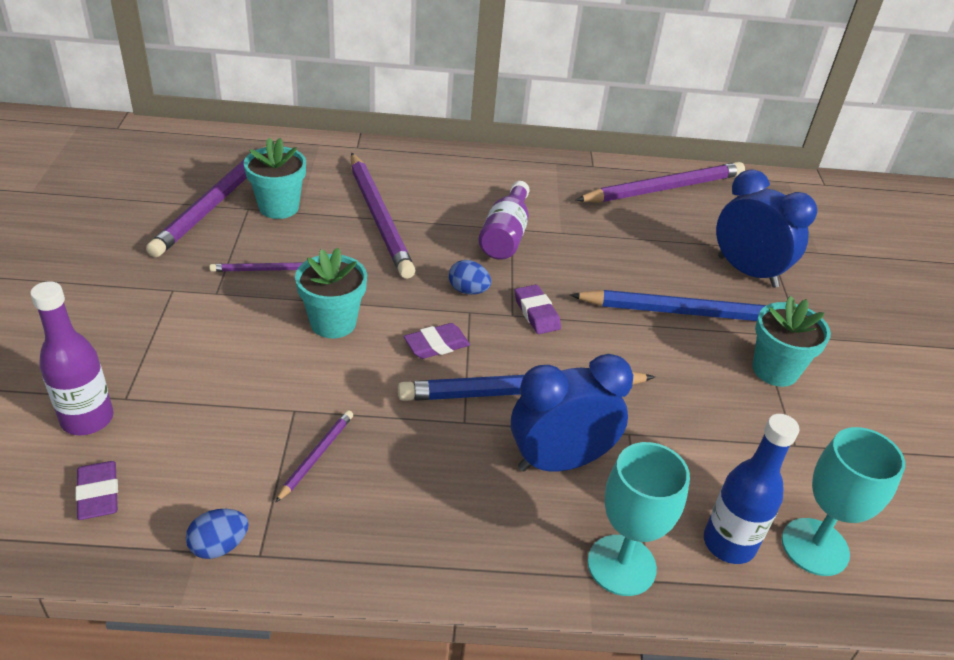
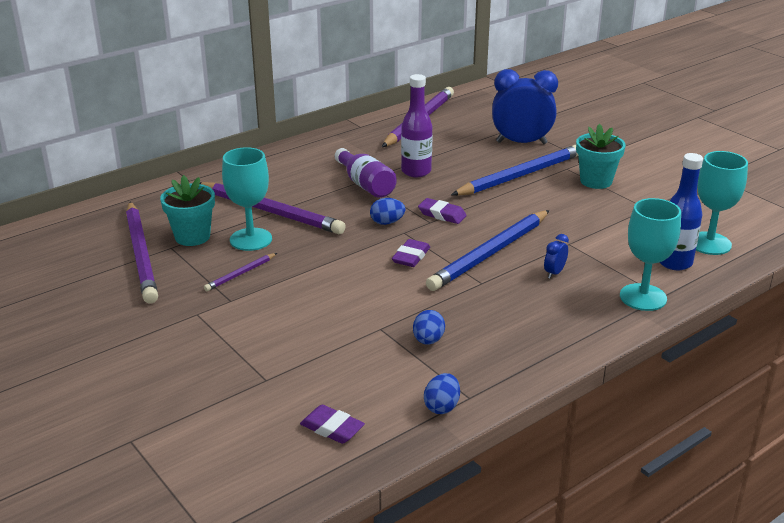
camera: 35 degrees left, 10 degrees down
purple bottle [30,281,114,435] -> purple bottle moved to [401,74,433,177]
purple pencil [275,410,353,503] -> blue egg [413,310,445,345]
turquoise flower pot [295,248,367,338] -> none
blue clock [511,354,633,472] -> blue clock [544,234,569,279], size x0.42
none -> turquoise goblet [222,147,272,251]

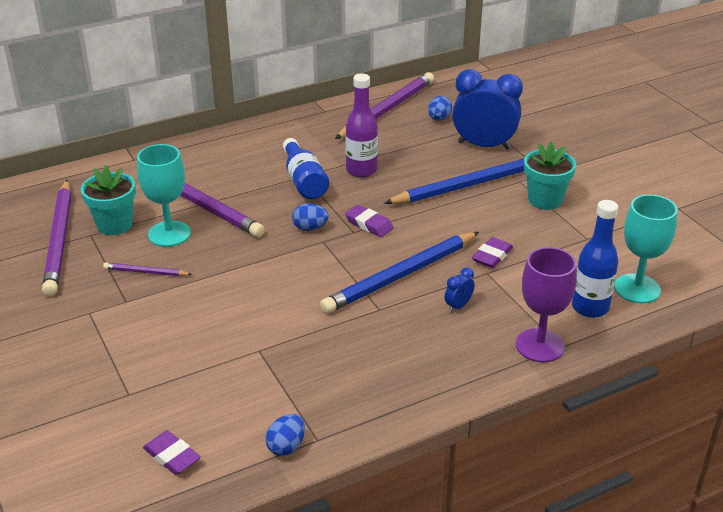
camera: 10 degrees right, 5 degrees up
purple pencil [204,253,277,291] -> purple pencil turned 45 degrees clockwise [103,263,192,276]
purple bottle [335,148,397,198] -> blue bottle [283,138,329,199]
purple eraser [392,239,430,267] -> purple eraser moved to [472,237,513,268]
blue egg [413,310,445,345] -> blue egg moved to [428,96,452,120]
turquoise goblet [620,198,681,311] -> purple goblet [516,247,577,362]

